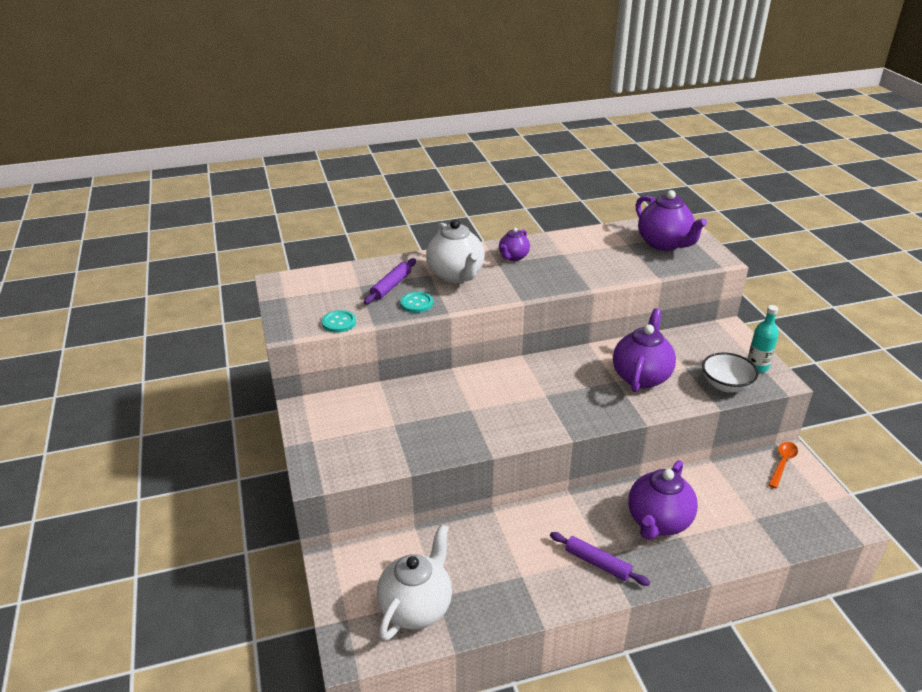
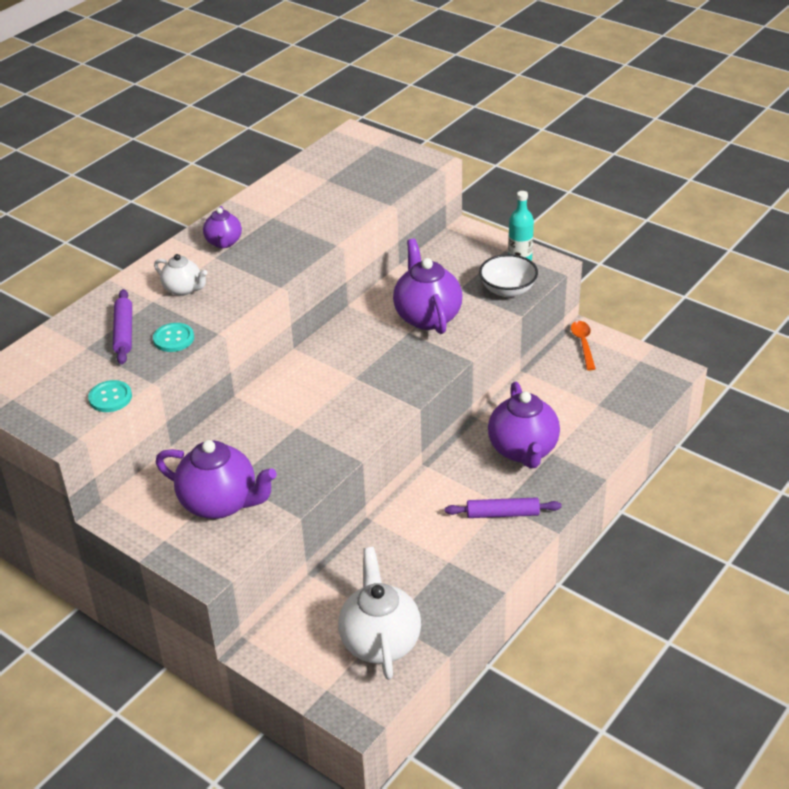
camera: 35 degrees left, 5 degrees up
white teapot [426,219,485,283] -> white teapot [154,254,208,296], size x0.55
purple teapot [636,190,707,251] -> purple teapot moved to [156,440,277,519]

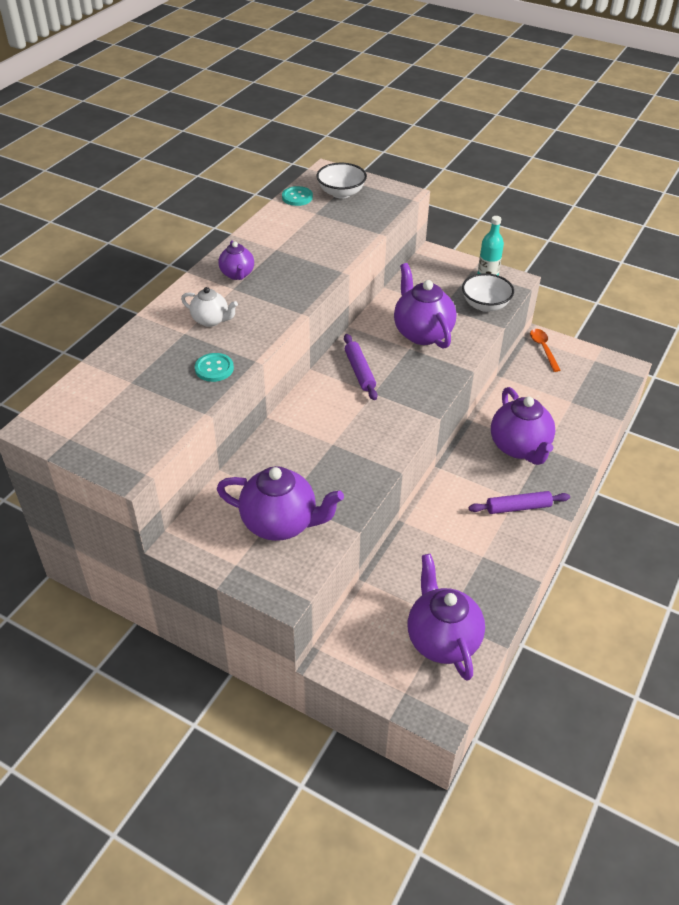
camera: 10 degrees left, 5 degrees up
turquoise button [88,380,132,412] -> turquoise button moved to [282,186,313,206]
purple rolling pin [113,289,132,364] -> purple rolling pin moved to [344,334,377,400]
white teapot [338,547,421,680] -> purple teapot [408,554,485,681]
none -> white bowl [317,163,367,199]

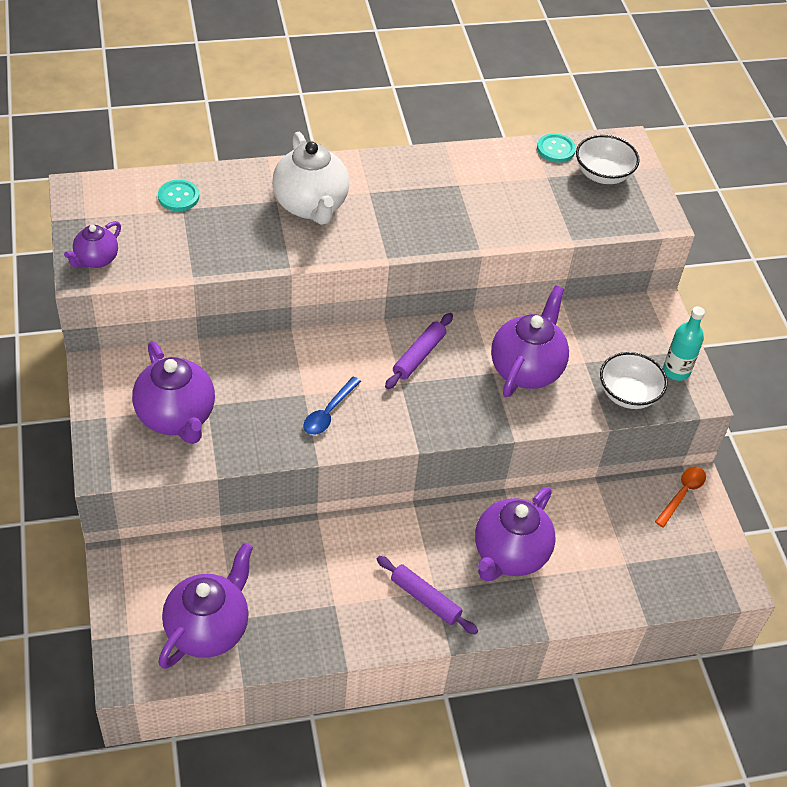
camera: 45 degrees right, 5 degrees up
white teapot [181,287,238,327] -> white teapot [272,132,349,225], size x1.81
turquoise button [195,353,234,382] -> turquoise button moved to [158,180,199,211]
purple teapot [218,240,254,280] -> purple teapot moved to [64,221,121,268]
none -> blue spoon [303,377,361,435]

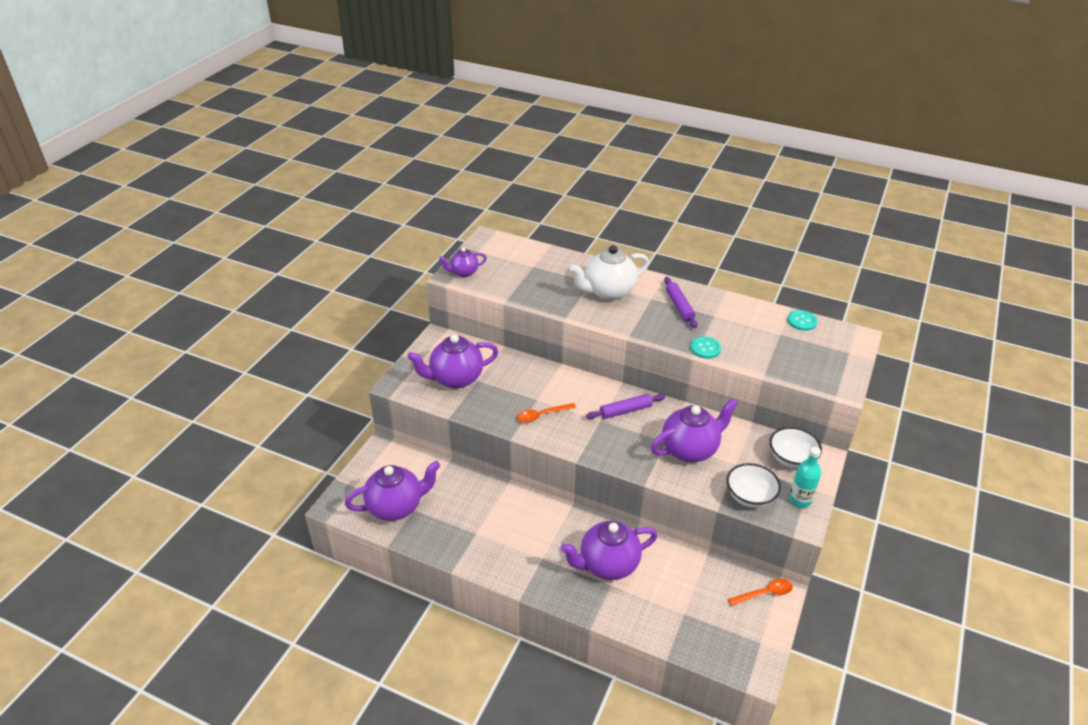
camera: 40 degrees right, 10 degrees down
purple teapot [132,341,215,444] -> purple teapot turned 60 degrees clockwise [407,334,499,388]
turquoise button [158,180,199,211] -> turquoise button moved to [690,336,721,359]
white teapot [272,132,349,225] -> white teapot turned 45 degrees clockwise [570,245,649,301]
blue spoon [303,377,361,435] -> orange spoon [517,403,576,423]
purple rolling pin [377,556,478,634] -> purple rolling pin moved to [664,277,698,328]
white bowl [576,135,640,184] -> white bowl moved to [770,427,822,468]

